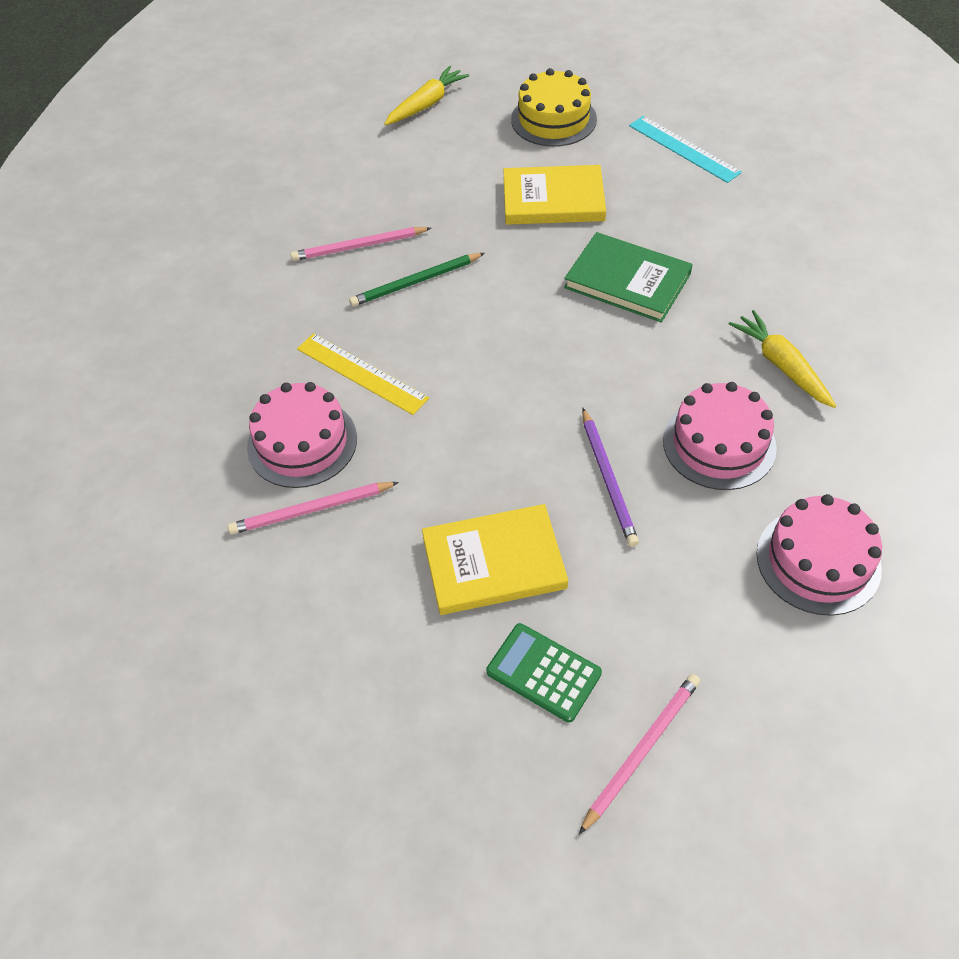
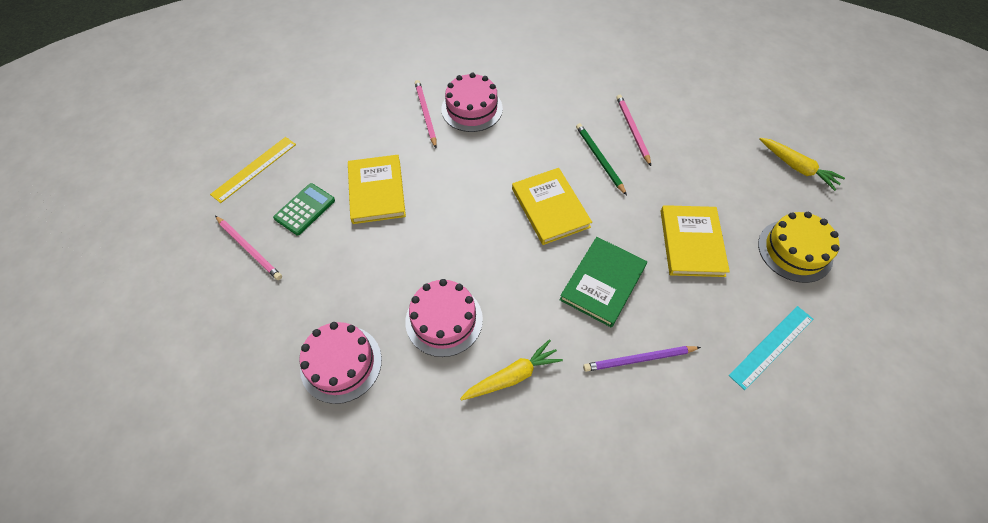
camera: 90 degrees right, 5 degrees up
yellow ruler [297,333,429,415] -> yellow ruler moved to [210,137,296,203]
purple pencil [582,408,639,547] -> purple pencil moved to [583,346,701,372]
none -> yellow book [512,168,592,245]

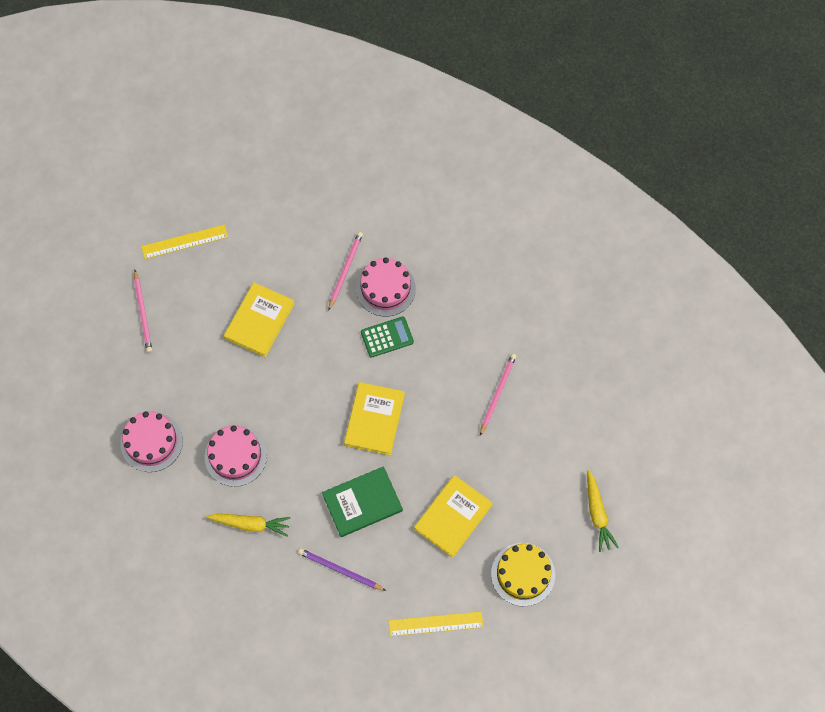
camera: 35 degrees right, 10 degrees up
green calculator [273,183,335,235] -> green calculator moved to [361,316,414,358]
green pencil [576,123,627,195] -> none
turquoise ruler [728,306,813,390] -> yellow ruler [388,611,483,636]

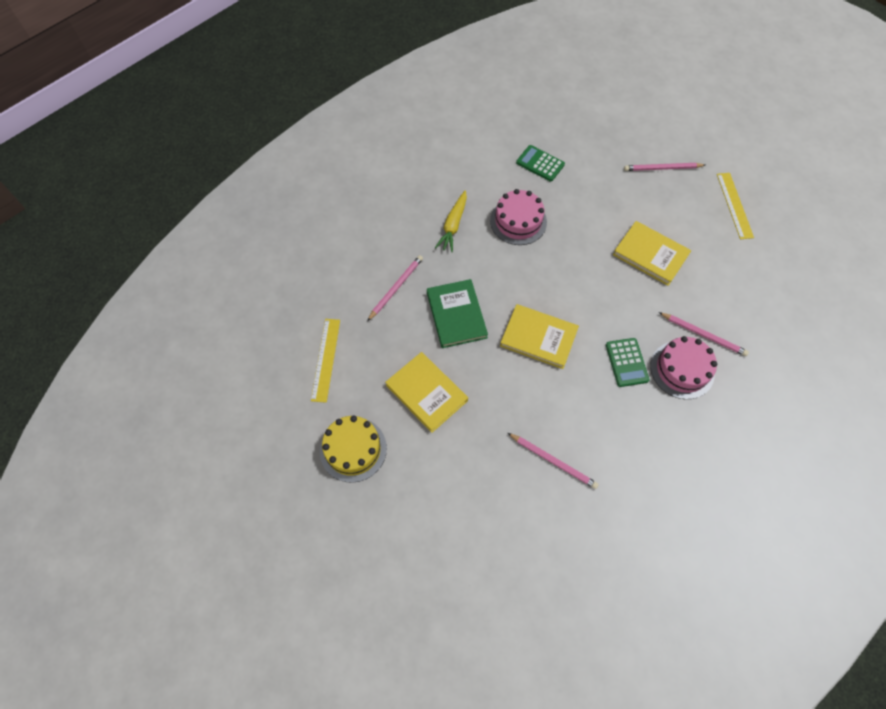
camera: 100 degrees right, 5 degrees down
pink cake [120,411,183,472] -> green calculator [516,145,565,182]
purple pencil [298,548,386,591] -> pink pencil [367,255,423,321]
yellow carrot [587,470,619,552] -> none

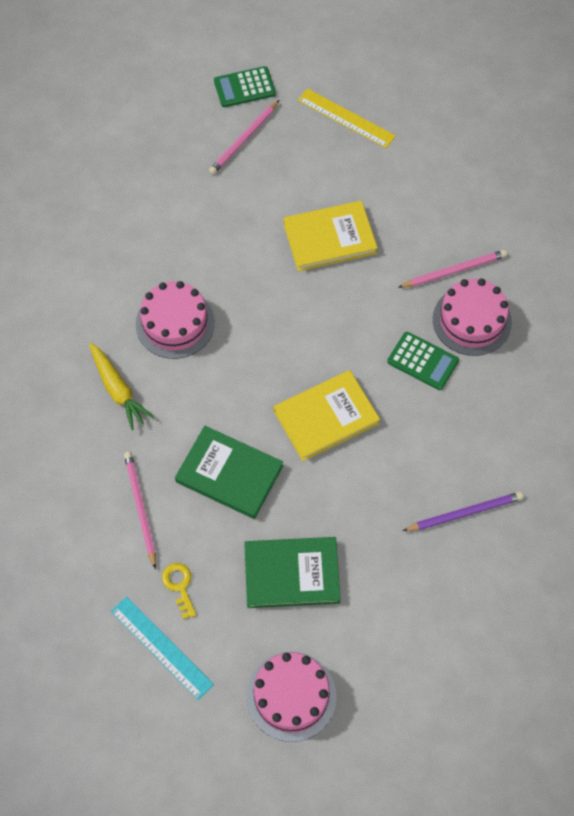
camera: 50 degrees left, 0 degrees up
yellow ruler [311,319,340,403] -> turquoise ruler [111,597,214,700]
yellow cake [320,416,387,483] -> pink cake [247,652,336,742]
yellow book [385,352,468,433] -> green book [244,537,341,608]
pink pencil [508,433,599,489] -> purple pencil [402,492,523,531]
green calculator [516,145,565,182] -> green calculator moved to [214,66,276,107]
none -> yellow key [162,563,196,619]

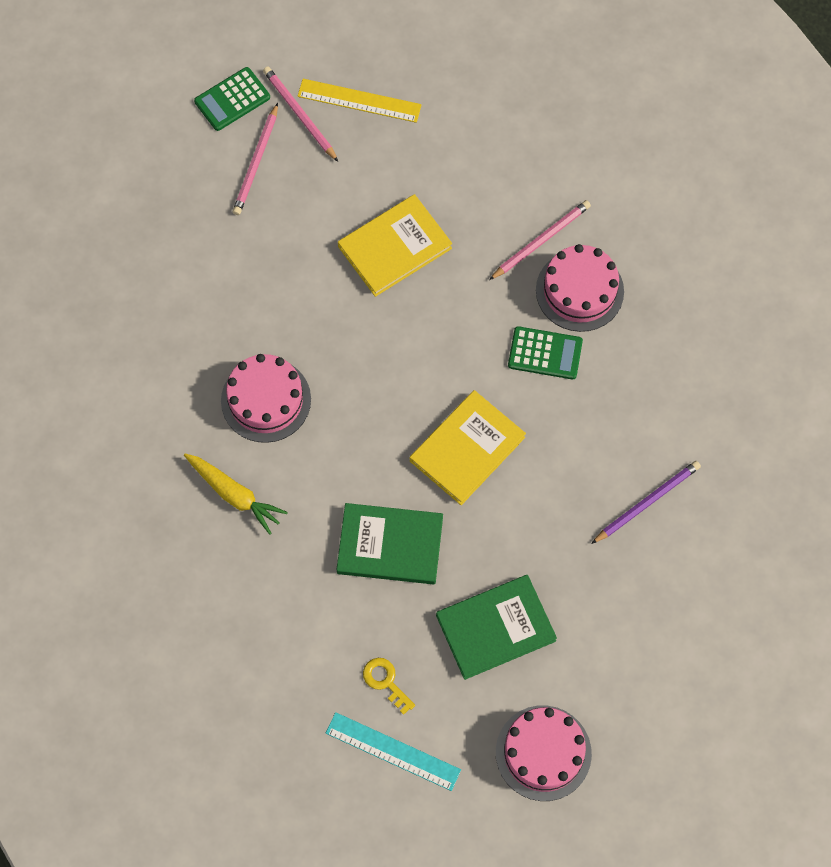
camera: 20 degrees left, 5 degrees up
pink pencil [124,452,156,569] -> pink pencil moved to [263,66,338,162]

